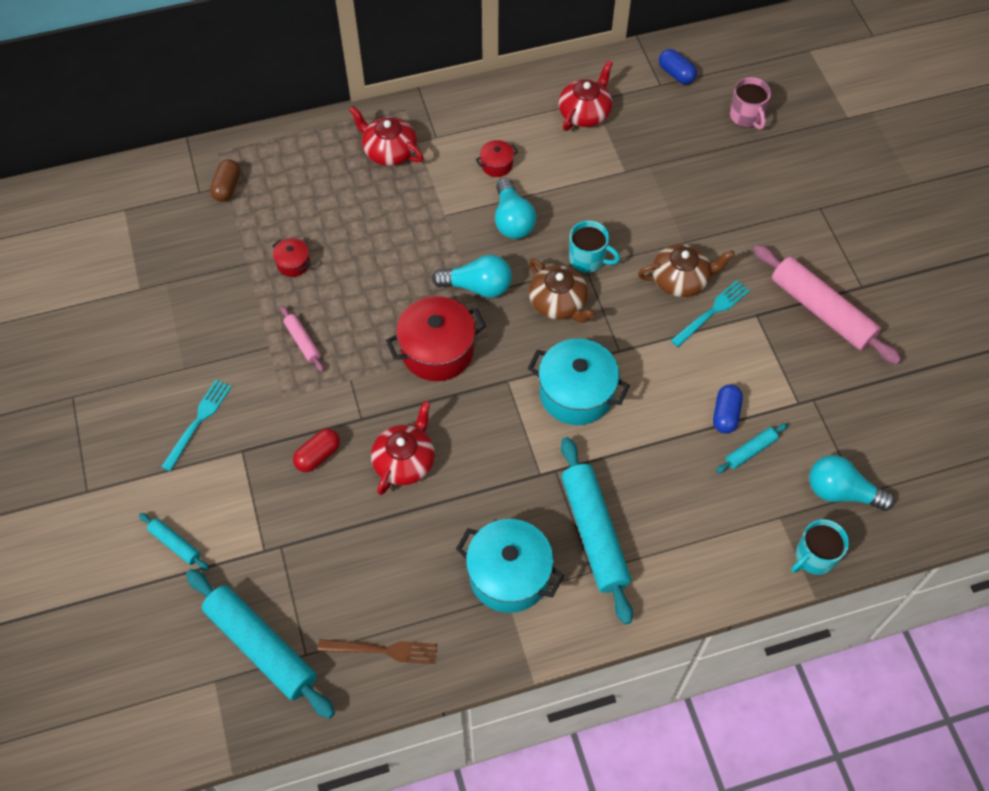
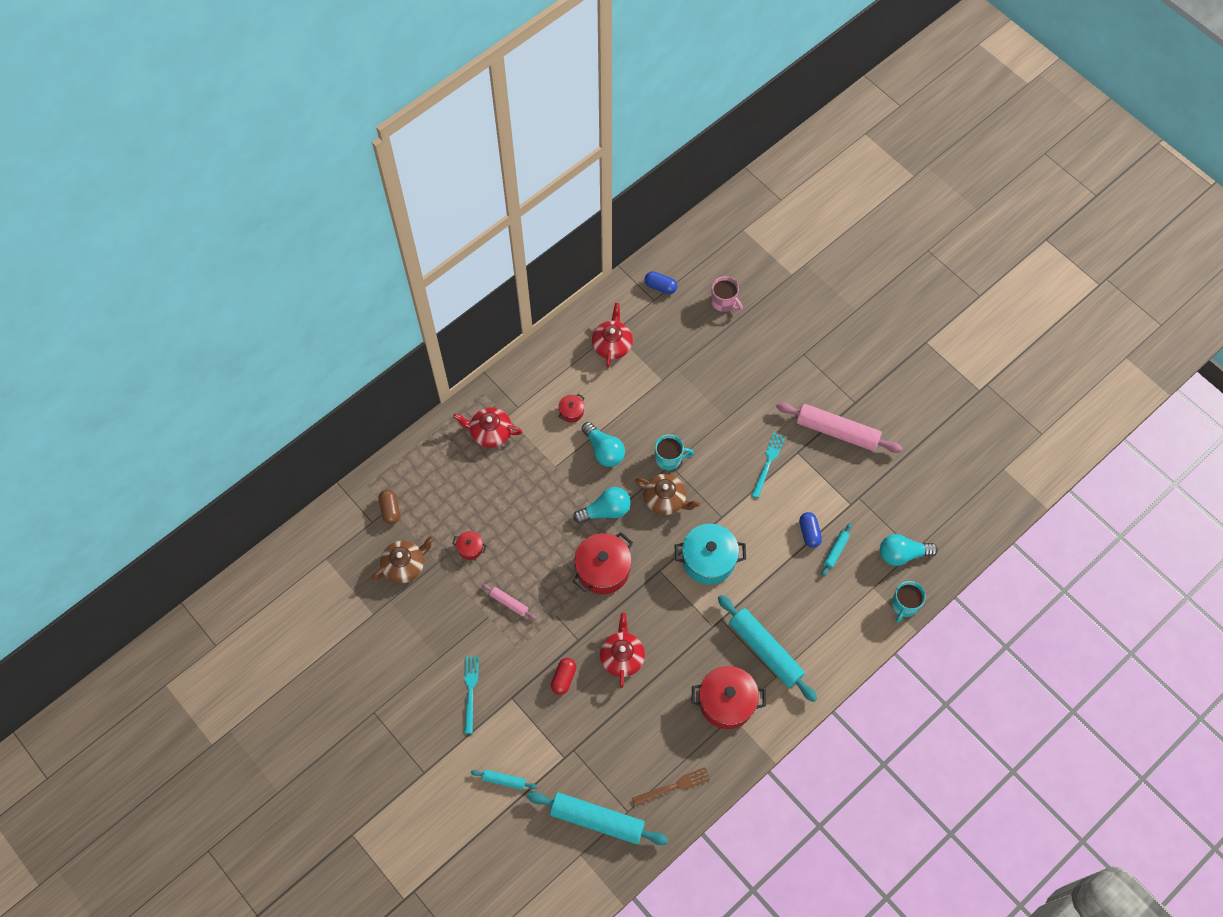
camera: 25 degrees left, 5 degrees up
turquoise pot [456,519,564,613] -> red pot [692,666,766,729]
brown teapot [638,244,735,297] -> brown teapot moved to [372,536,434,583]

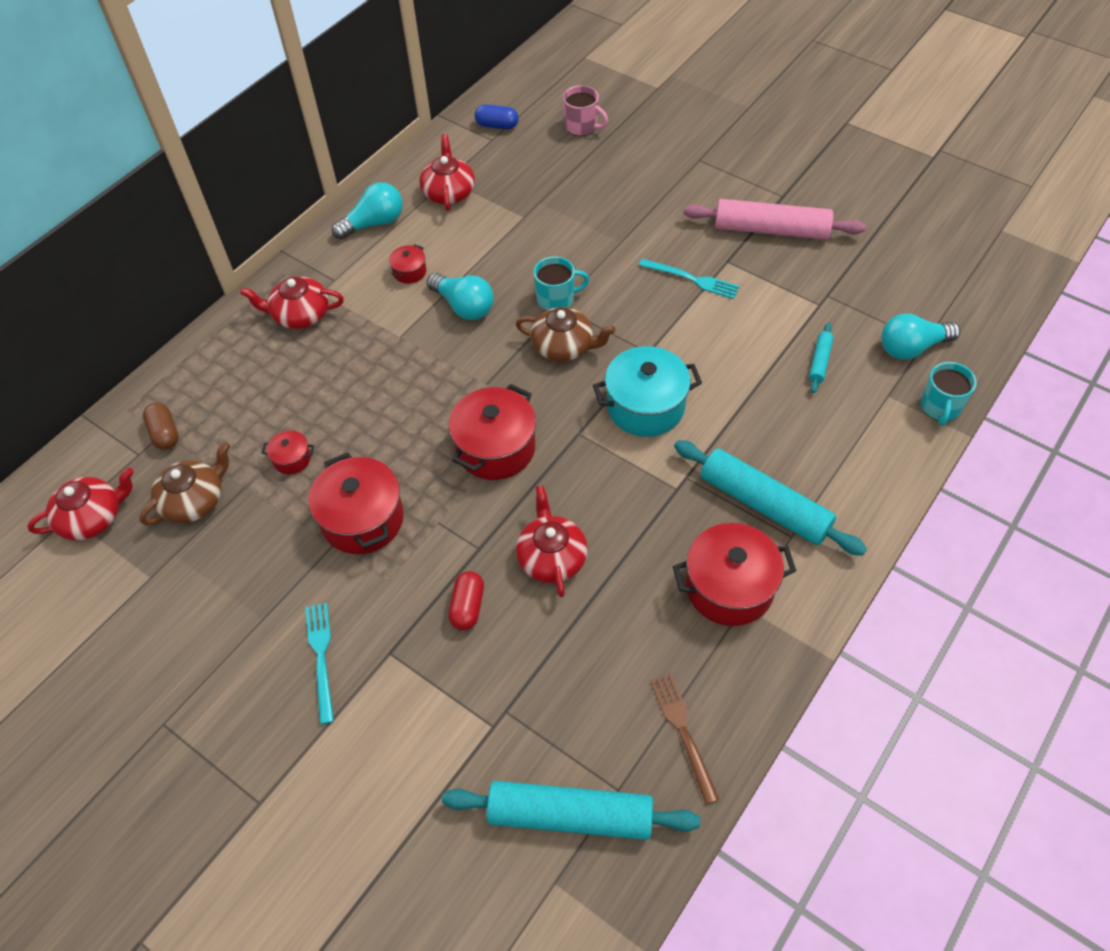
camera: 10 degrees left, 10 degrees down
turquoise rolling pin [471,769,537,790] -> none
pink rolling pin [482,584,536,620] -> red pot [308,453,404,554]
turquoise light bulb [573,487,630,524] -> turquoise light bulb moved to [332,182,403,240]
brown fork [631,767,710,806] -> brown fork turned 75 degrees counterclockwise [650,673,719,805]
turquoise fork [751,433,785,498] -> turquoise fork turned 105 degrees clockwise [639,259,740,299]
blue capsule [799,512,822,548] -> none
none -> red teapot [27,468,134,540]

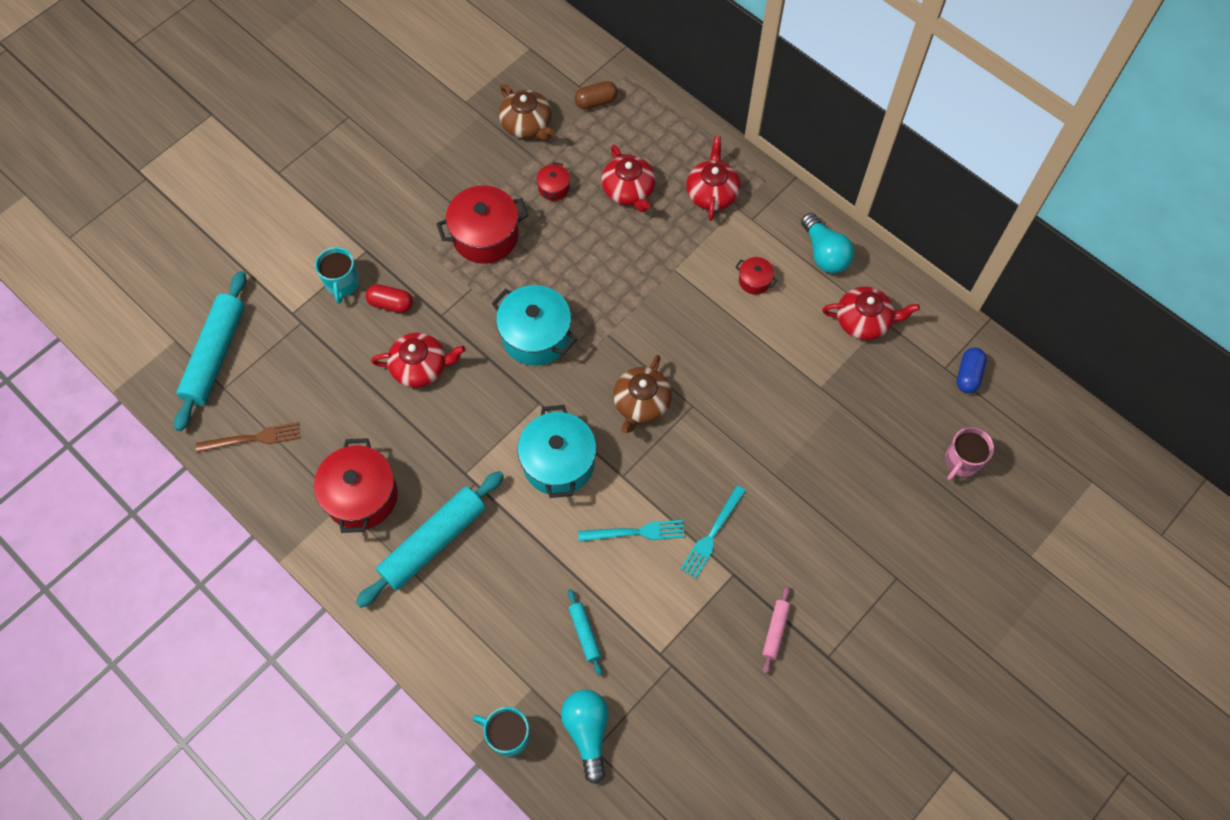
camera: 95 degrees right, 10 degrees up
red teapot [27,468,134,540] -> red teapot moved to [601,145,656,212]
turquoise fork [306,603,334,724] -> turquoise fork moved to [578,520,685,542]
turquoise light bulb [427,273,494,320] -> none
red pot [449,384,536,480] -> turquoise pot [491,285,577,366]
turquoise mug [534,256,590,311] -> turquoise mug moved to [315,247,359,304]
pink rolling pin [683,199,866,240] -> pink rolling pin [762,586,791,674], size x0.47
turquoise rolling pin [809,323,833,393] -> turquoise rolling pin turned 45 degrees clockwise [568,589,602,676]

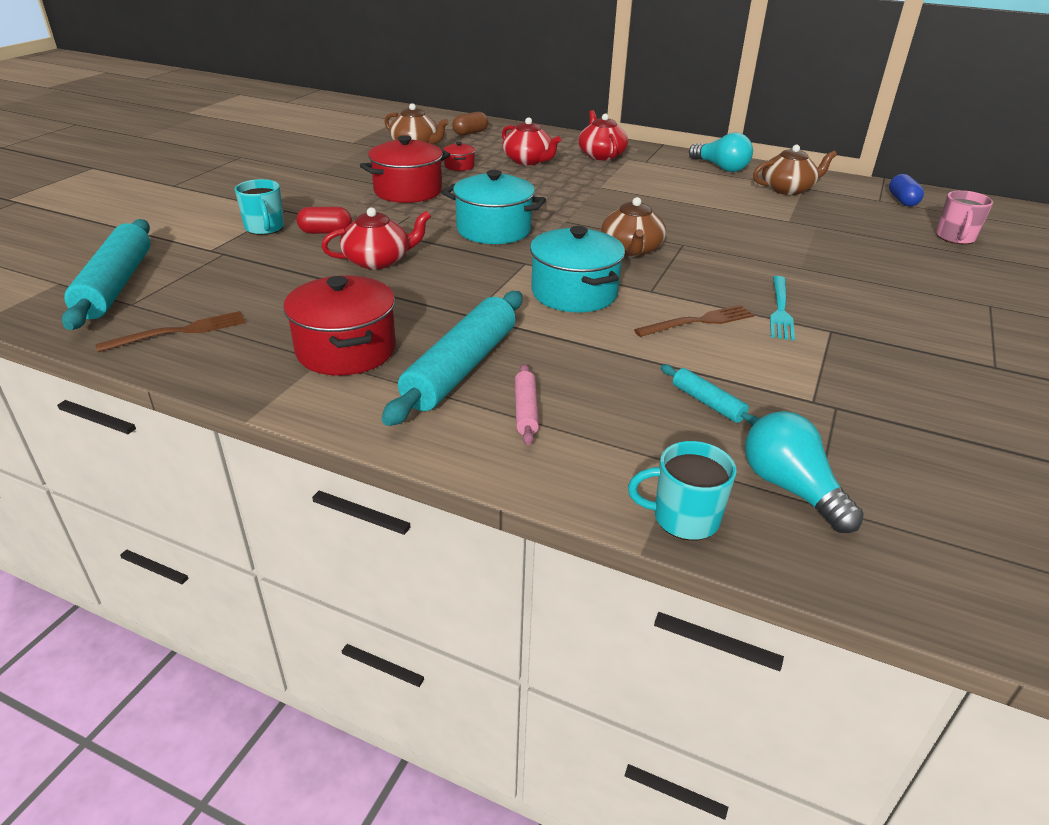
camera: 20 degrees left, 30 degrees down
turquoise fork [578,520,685,542] -> brown fork [634,305,754,337]
red pot [736,257,778,295] -> none
pink rolling pin [762,586,791,674] -> pink rolling pin moved to [515,364,539,446]
red teapot [822,287,920,340] -> brown teapot [753,145,837,195]

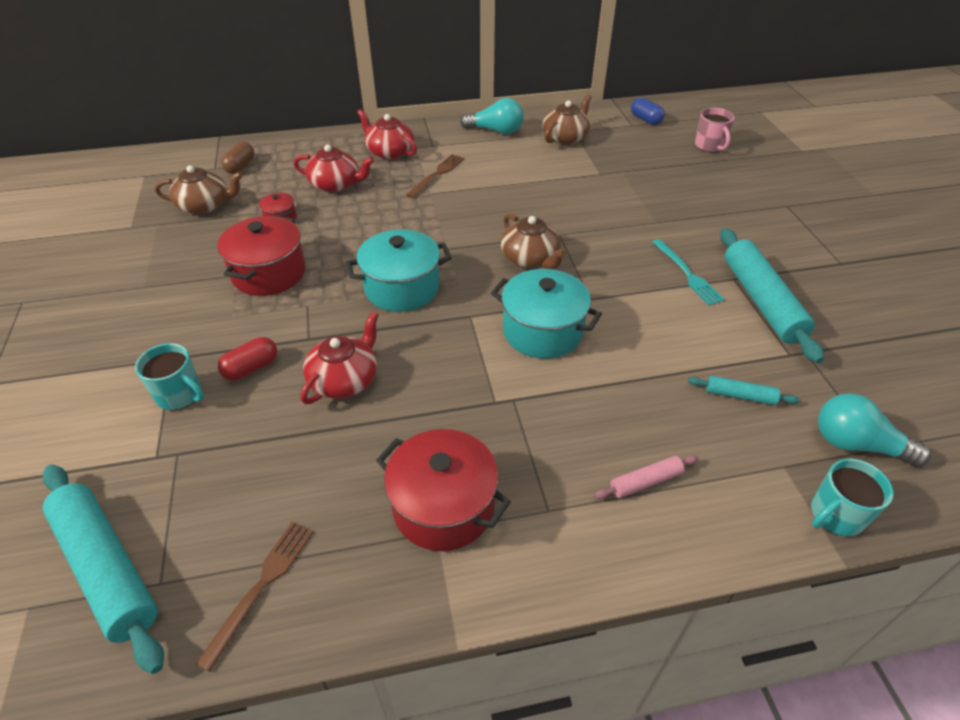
camera: 35 degrees left, 10 degrees up
turquoise rolling pin [382,291,522,426] -> turquoise rolling pin moved to [720,228,824,363]
pink rolling pin [515,364,539,446] -> pink rolling pin turned 75 degrees counterclockwise [594,455,699,499]
brown fork [634,305,754,337] -> brown fork moved to [406,154,464,198]

